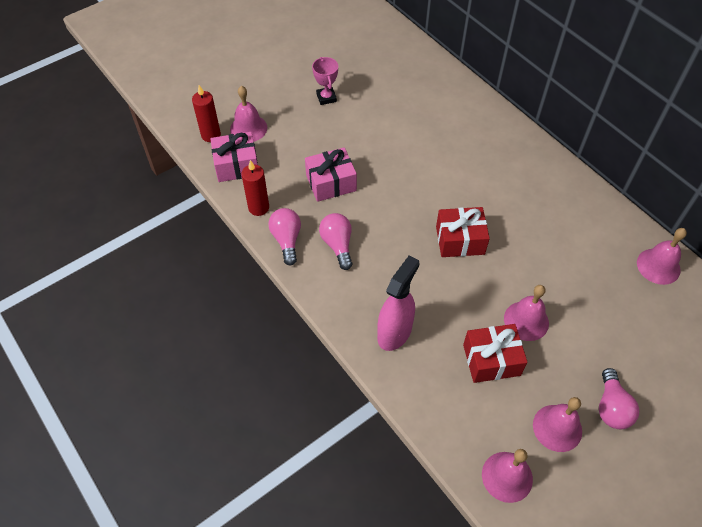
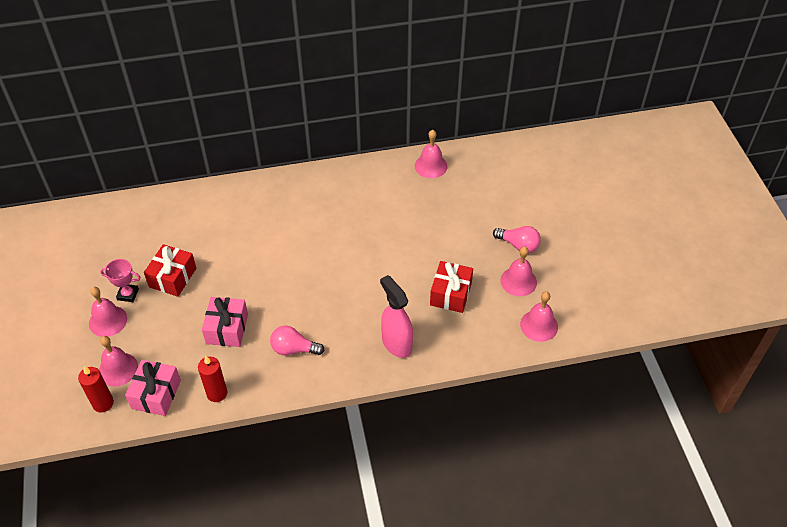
camera: 65 degrees left, 5 degrees down
pink light bulb [268,208,301,265] -> none
red gift [436,207,490,257] -> red gift moved to [144,244,196,297]
pink bell [504,285,549,341] -> pink bell moved to [89,287,127,337]

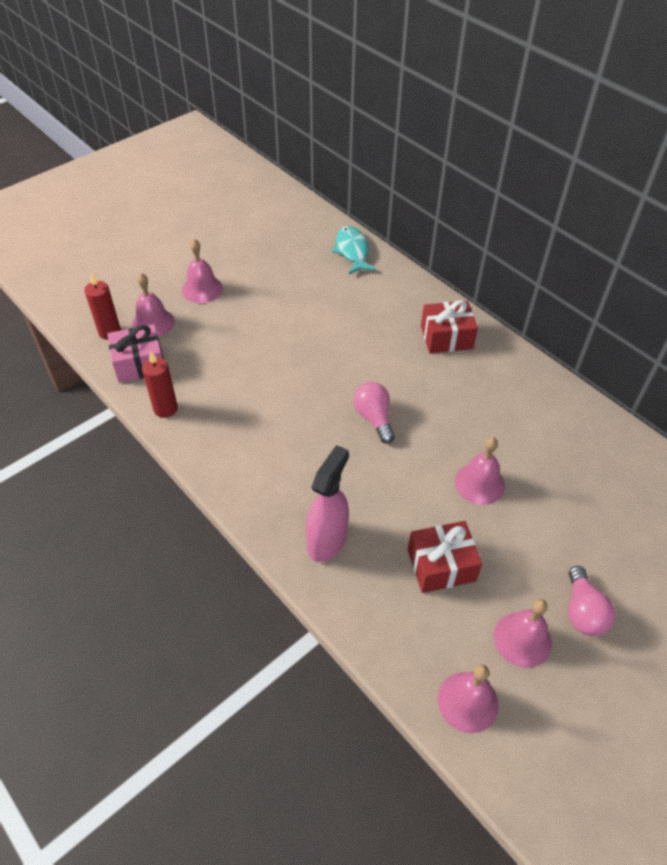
camera: 60 degrees right, 0 degrees up
pink trophy [100,259,141,302] -> none
red gift [144,244,196,297] -> red gift moved to [421,300,478,353]
pink gift [202,297,248,347] -> none
pink light bulb [270,326,325,355] -> pink light bulb moved to [354,382,395,444]
pink bell [415,130,448,178] -> pink bell moved to [455,437,505,505]
none -> turquoise fish [332,226,376,274]

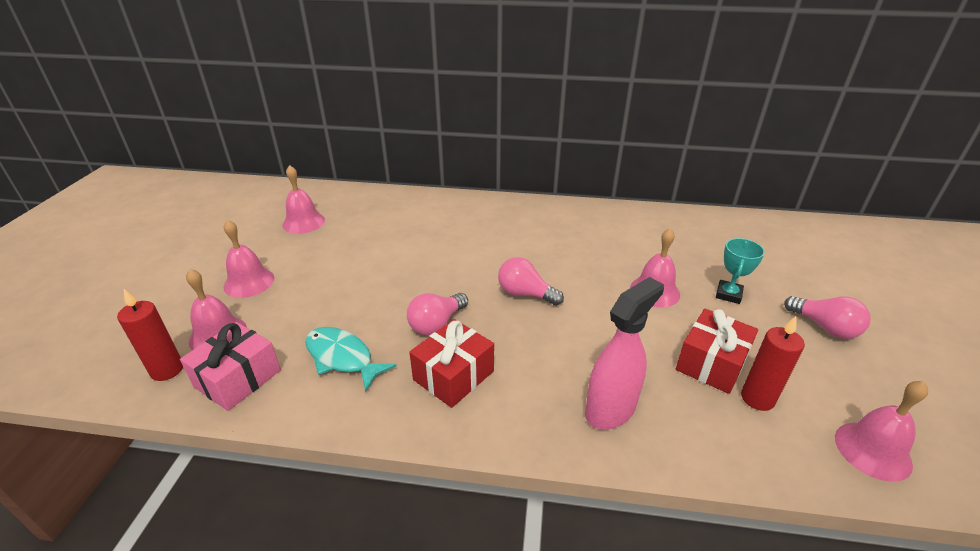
camera: 40 degrees left, 15 degrees down
red candle [142,351,178,418] -> red candle moved to [741,316,805,411]
pink spray bottle [306,445,349,562] -> pink spray bottle turned 60 degrees clockwise [585,277,664,430]
turquoise fish [332,226,376,274] -> turquoise fish moved to [305,327,396,392]
red gift [421,300,478,353] -> red gift moved to [409,319,494,408]
pink bell [494,599,552,668] -> pink bell moved to [283,165,325,234]
none -> pink light bulb [407,293,468,335]
none -> turquoise trophy [716,238,765,304]

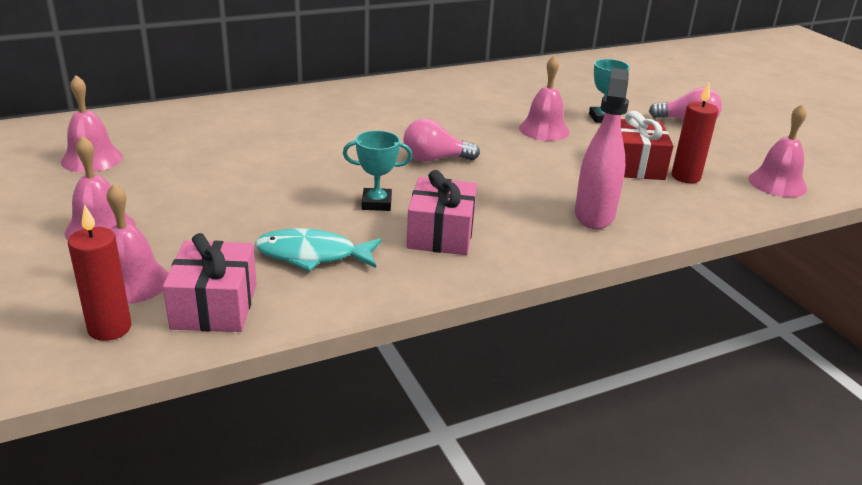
camera: 35 degrees left, 5 degrees down
pink light bulb [407,293,468,335] -> turquoise trophy [343,130,412,211]
red gift [409,319,494,408] -> pink gift [407,170,477,255]

